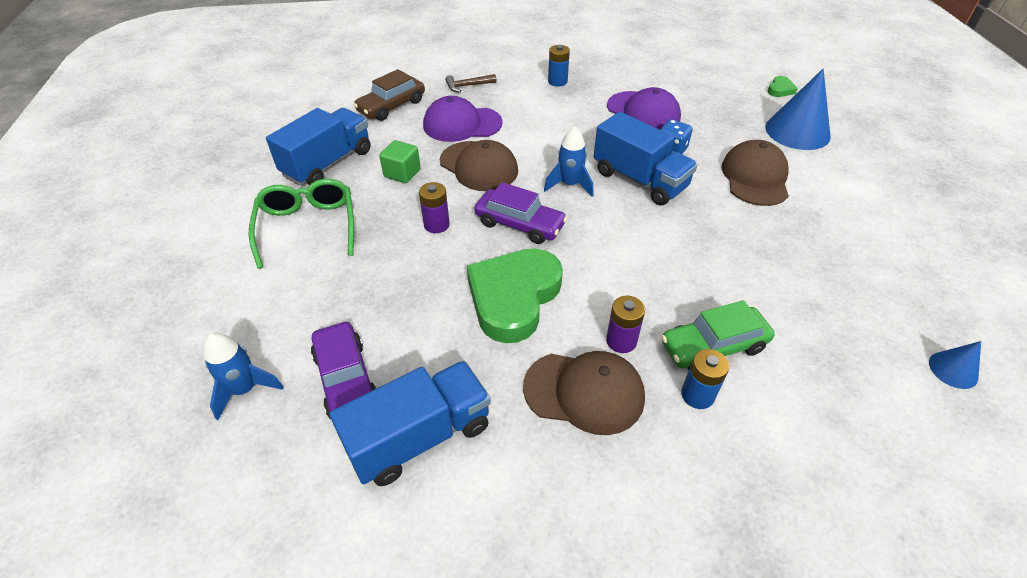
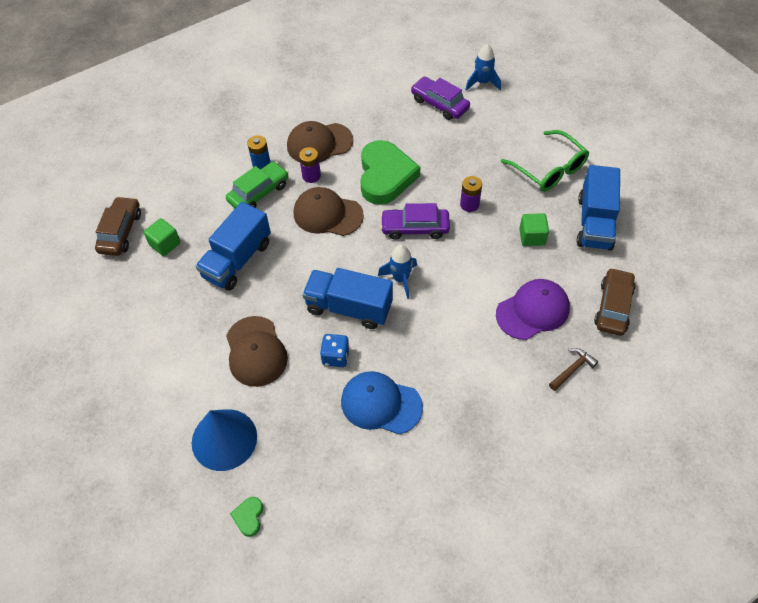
camera: 155 degrees right, 10 degrees up
blue truck [329,361,491,486] -> blue truck moved to [195,202,271,291]
brown cap [439,140,518,191] -> brown cap moved to [294,187,364,236]
blue battery [548,45,570,87] -> none
purple cap [607,87,681,130] -> blue cap [341,371,423,434]
blue cone [929,341,981,389] -> brown car [95,196,141,256]
none -> green cube [144,218,181,256]

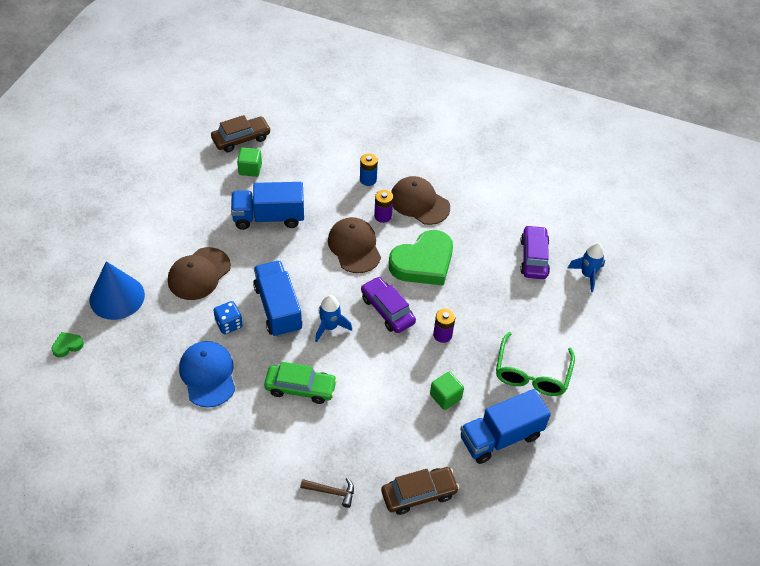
camera: 50 degrees right, 5 degrees down
green car [226,161,289,208] -> green car moved to [264,362,337,404]
purple cap [496,279,570,340] -> none

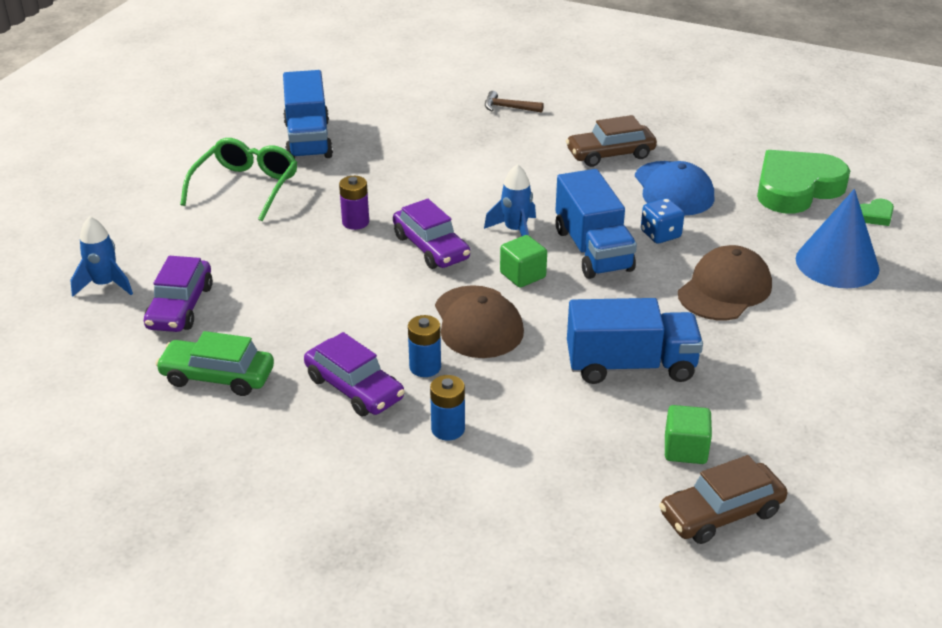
camera: 175 degrees left, 15 degrees down
green car [264,362,337,404] -> green car moved to [155,331,274,396]
purple battery [374,190,393,223] -> blue battery [408,315,441,377]
brown car [381,467,459,515] -> brown car moved to [566,115,657,167]
green heart [389,230,453,286] -> green heart moved to [757,150,850,214]
brown cap [391,176,450,225] -> purple car [304,332,405,416]
green cube [430,372,464,410] -> green cube moved to [500,235,547,288]
blue truck [460,389,551,464] -> blue truck turned 105 degrees clockwise [283,70,333,159]

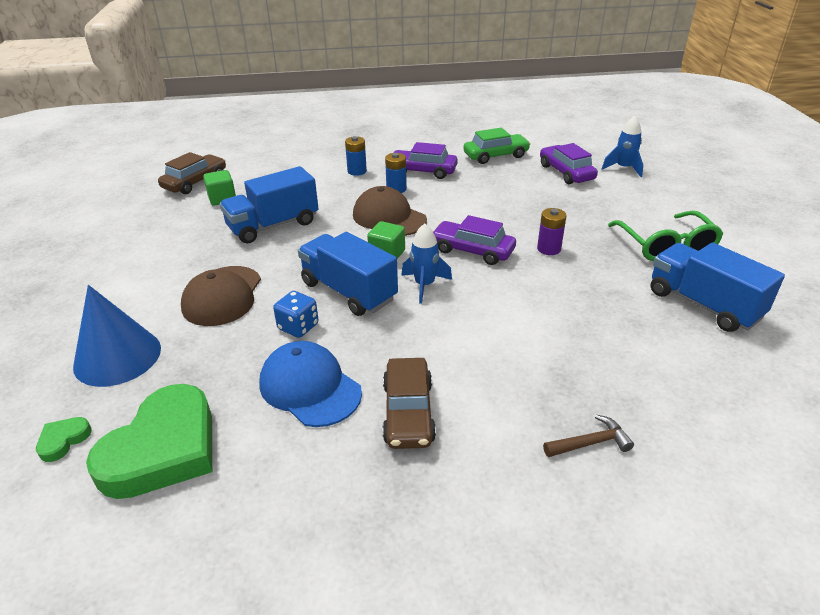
camera: 150 degrees right, 0 degrees up
brown car [566,115,657,167] -> brown car turned 135 degrees clockwise [382,358,436,449]

